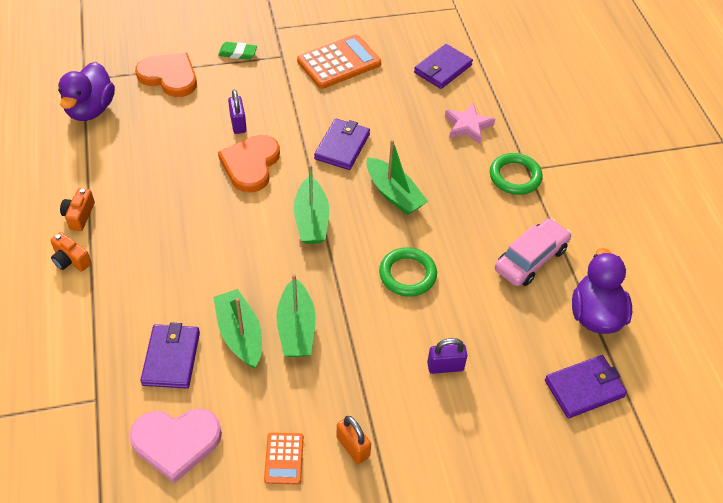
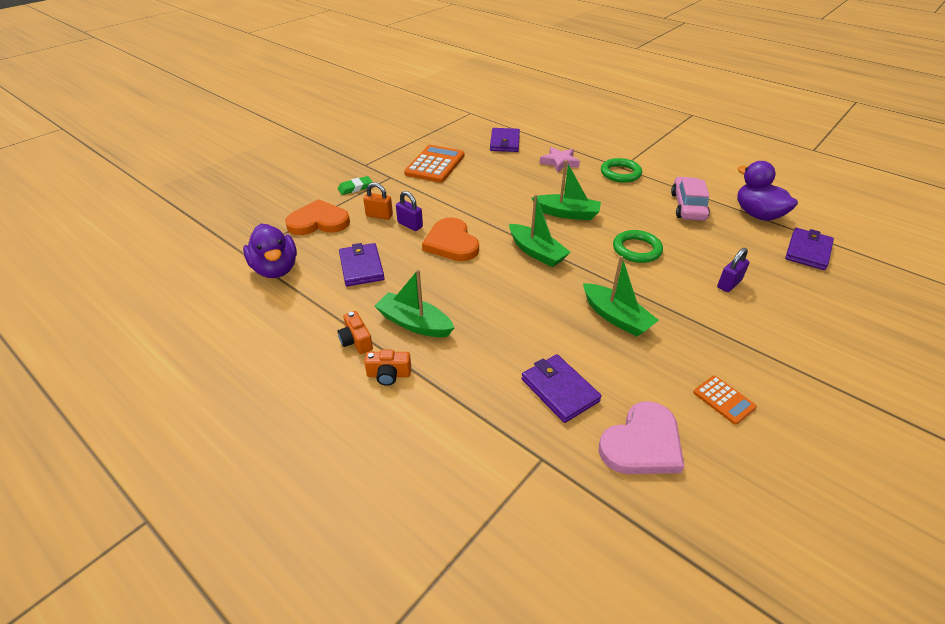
camera: 35 degrees left, 10 degrees down
green boat [213,289,262,368] -> green boat moved to [375,269,454,337]
purple wallet [314,119,370,170] -> purple wallet moved to [339,243,384,287]
orange padlock [336,416,371,464] -> orange padlock moved to [363,182,393,220]

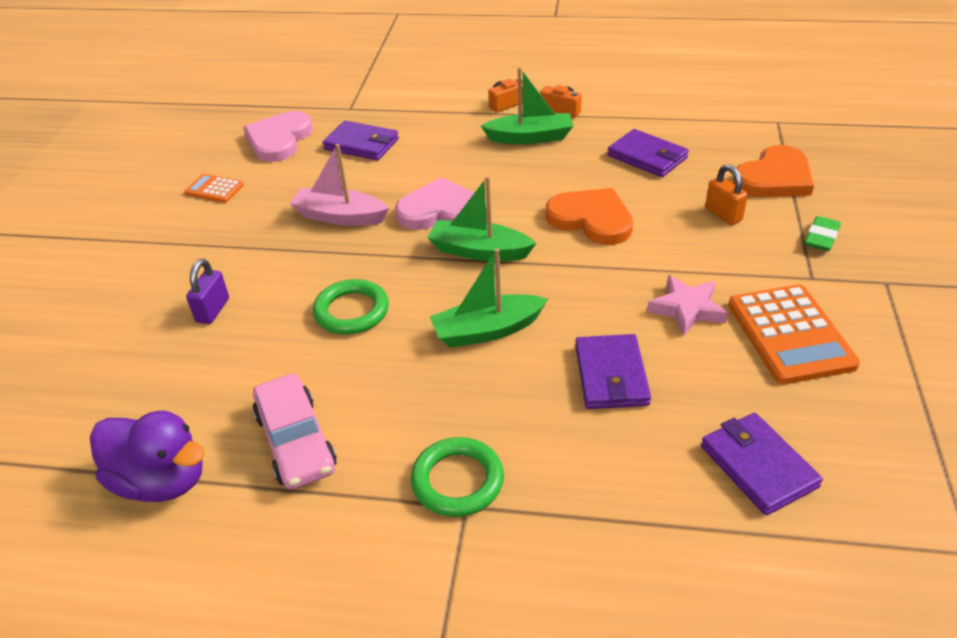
camera: 150 degrees right, 0 degrees up
purple duck [243,224,297,278] -> none
orange padlock [363,182,393,220] -> orange padlock turned 75 degrees clockwise [705,164,748,225]
purple padlock [396,191,423,231] -> none
pink star [540,147,580,172] -> pink star moved to [647,275,728,336]
green boat [583,256,659,337] -> pink boat [289,144,389,226]
purple wallet [785,228,834,270] -> purple wallet moved to [575,334,651,409]
none -> pink heart [395,177,475,230]

